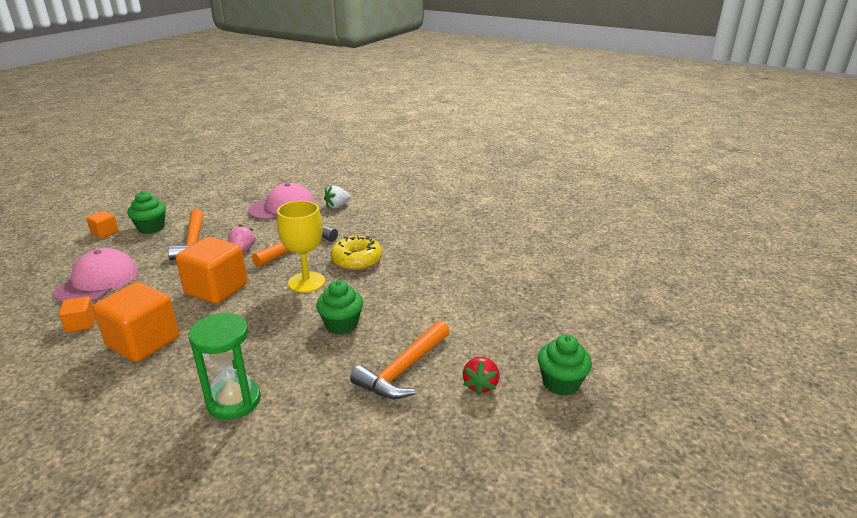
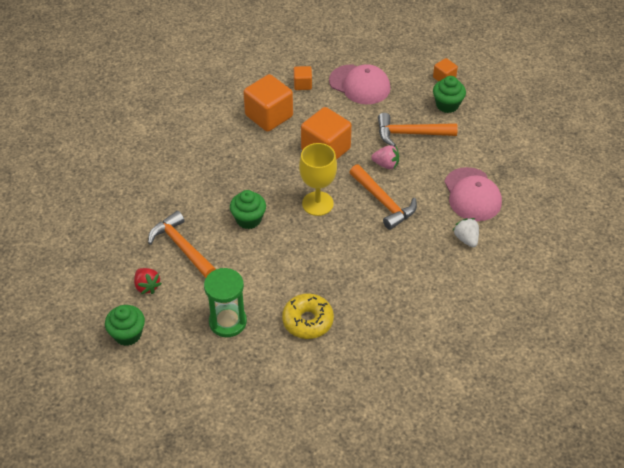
camera: 105 degrees right, 20 degrees up
green hourglass [189,312,261,420] -> green hourglass moved to [204,268,247,337]
yellow donut [331,236,382,270] -> yellow donut moved to [282,293,334,339]
red strawberry [463,357,500,395] -> red strawberry turned 150 degrees counterclockwise [134,268,162,294]

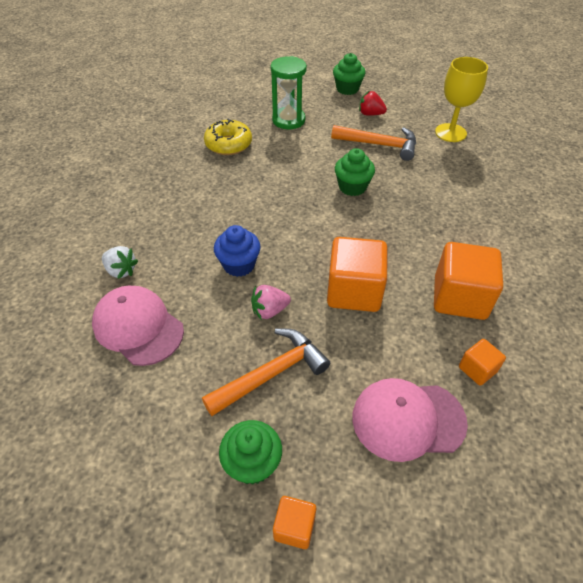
camera: 145 degrees right, 0 degrees up
yellow goblet [299,143,337,216] -> yellow goblet moved to [435,57,488,142]
orange hammer [349,164,417,230] -> blue cupcake [214,225,261,277]

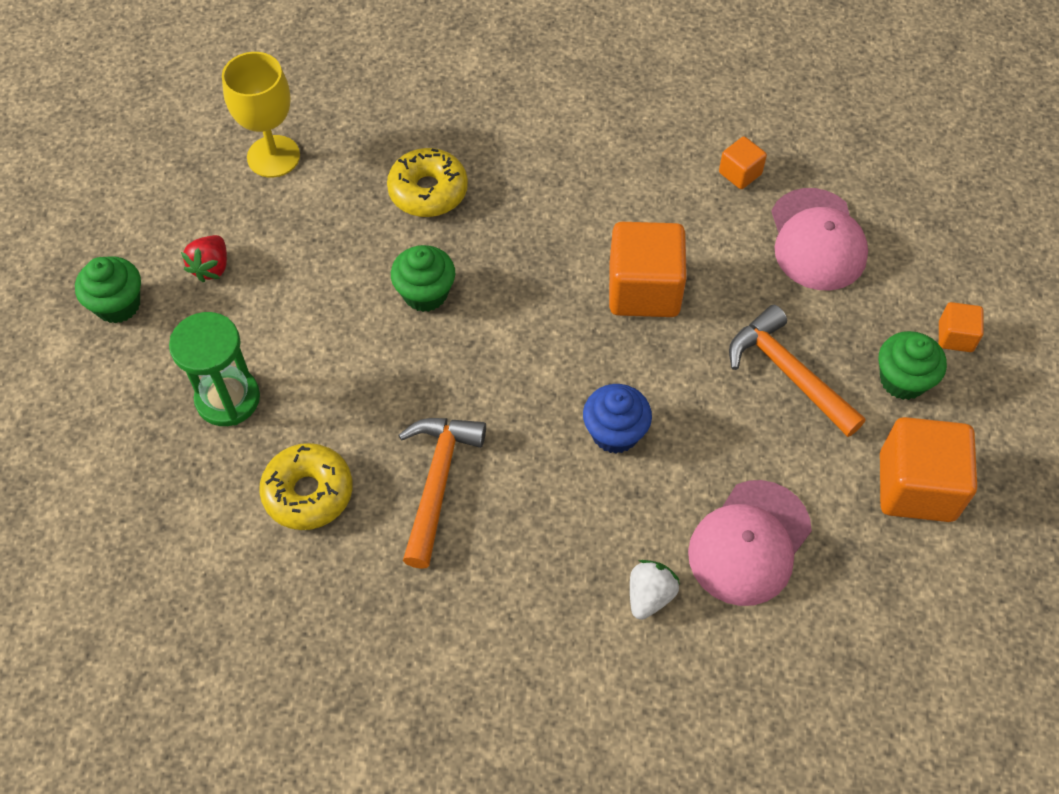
camera: 95 degrees left, 10 degrees up
pink strawberry [251,285,291,320] -> none
orange hammer [331,125,416,161] -> orange hammer moved to [398,418,486,569]
orange cube [434,242,503,320] -> orange cube moved to [880,417,977,522]
none -> yellow donut [387,148,468,217]

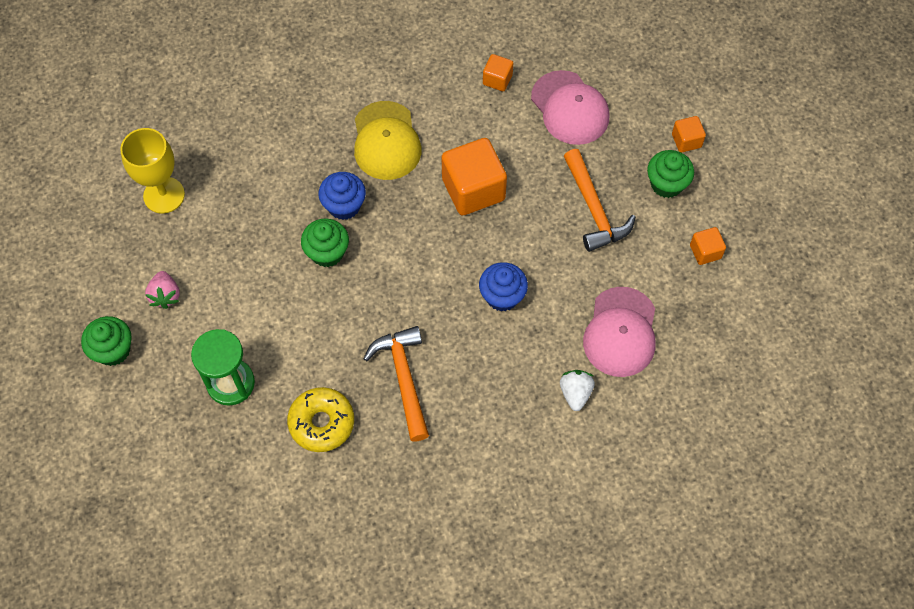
camera: 25 degrees left, 5 degrees up
red strawberry [181,235,227,283] -> pink strawberry [145,271,180,309]
yellow donut [387,148,468,217] -> none
orange hammer [729,305,866,437] -> orange hammer turned 135 degrees counterclockwise [564,149,636,252]
orange cube [880,417,977,522] -> orange cube [690,227,726,265], size x0.50
none -> blue cupcake [318,172,366,220]
none -> yellow cap [354,101,422,180]

